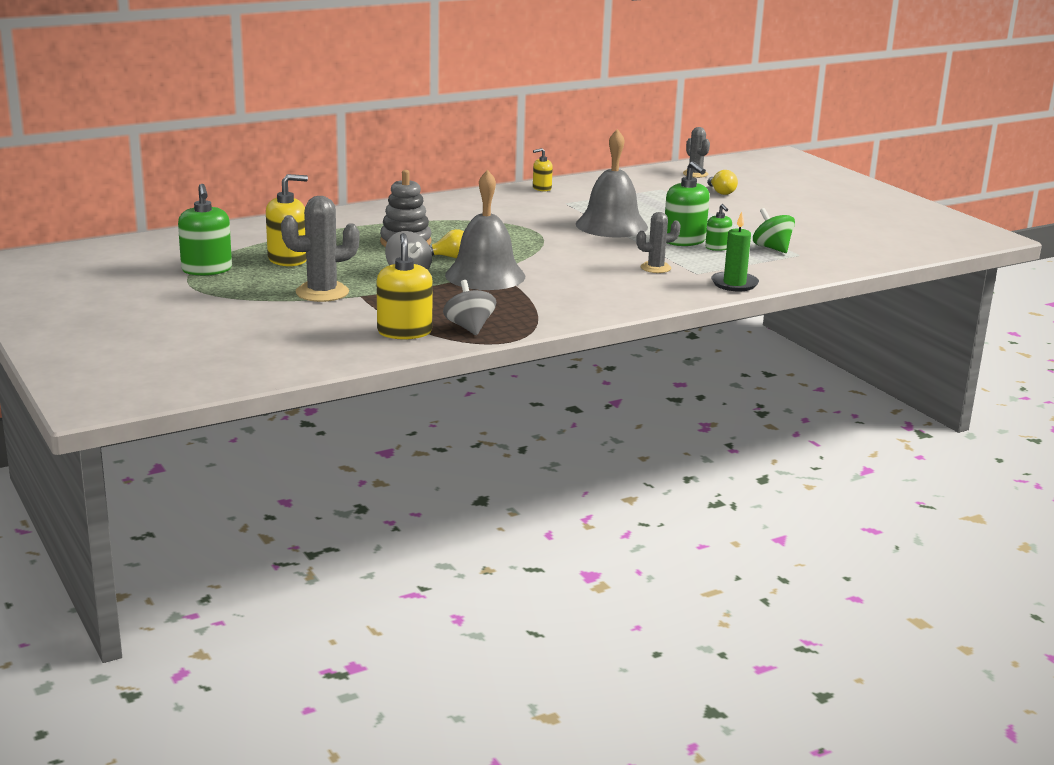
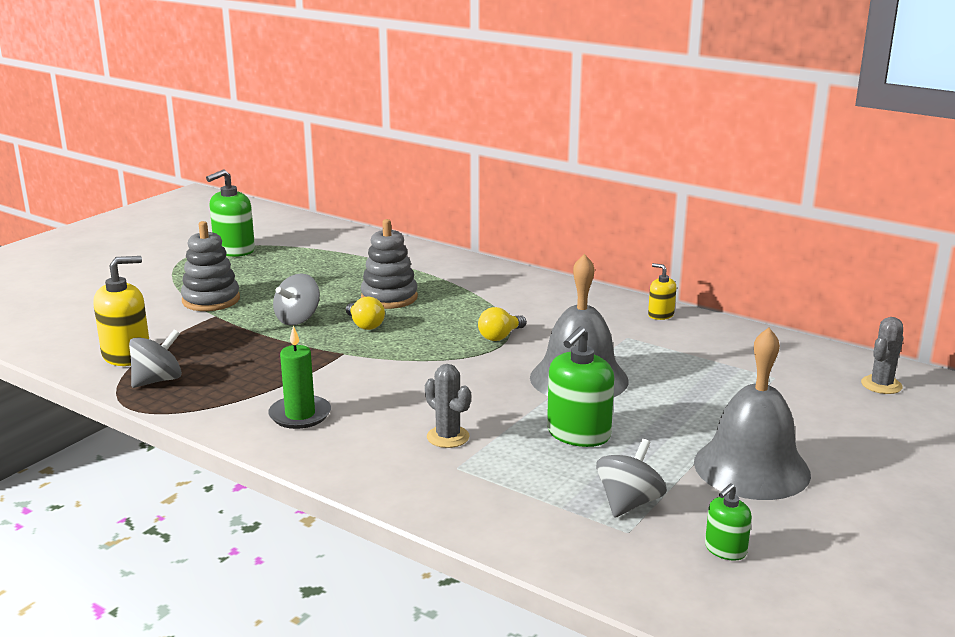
camera: 65 degrees right, 0 degrees up
yellow soap dispenser [266,174,308,266] -> none
grey cactus [281,196,359,302] -> grey stacking toy [181,221,240,311]
grey bell [445,170,525,290] -> grey bell moved to [694,327,811,500]
green soap dispenser [705,204,732,251] -> green soap dispenser moved to [705,483,752,561]
yellow light bulb [707,170,738,195] -> yellow light bulb moved to [478,307,526,341]
green candle [711,212,759,291] -> green candle moved to [268,325,331,429]
green spinning top [753,208,795,253] -> grey spinning top [596,439,667,518]

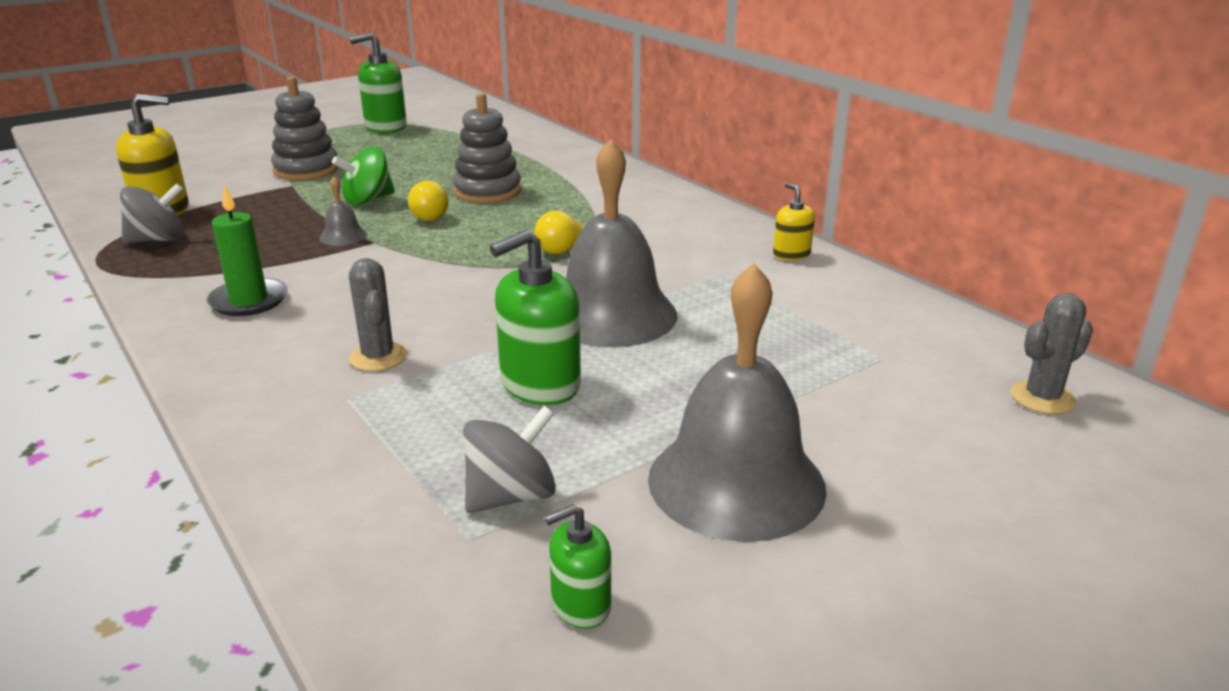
camera: 20 degrees right, 5 degrees up
grey spinning top [273,273,320,325] -> green spinning top [332,147,395,205]
none -> grey bell [319,176,367,246]

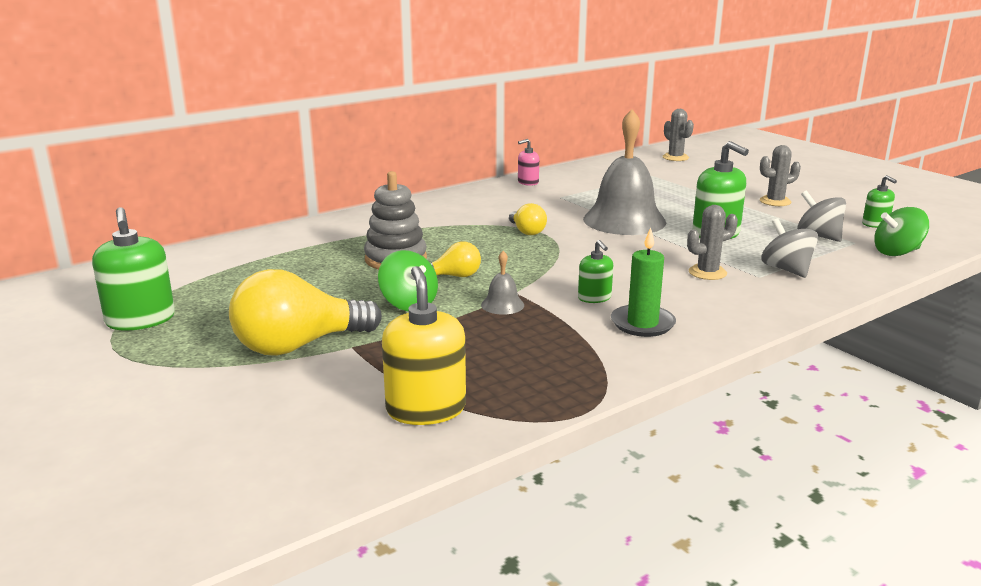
camera: 90 degrees left, 5 degrees down
grey spinning top [120,183,183,244] -> grey spinning top moved to [762,219,818,278]
grey stacking toy [271,76,339,180] -> yellow light bulb [229,269,382,356]
grey bell [648,263,827,542] -> grey cactus [760,145,801,206]
yellow soap dispenser [773,183,815,261] -> pink soap dispenser [518,139,539,186]
none -> green soap dispenser [578,240,613,303]
none -> green spinning top [874,207,929,256]

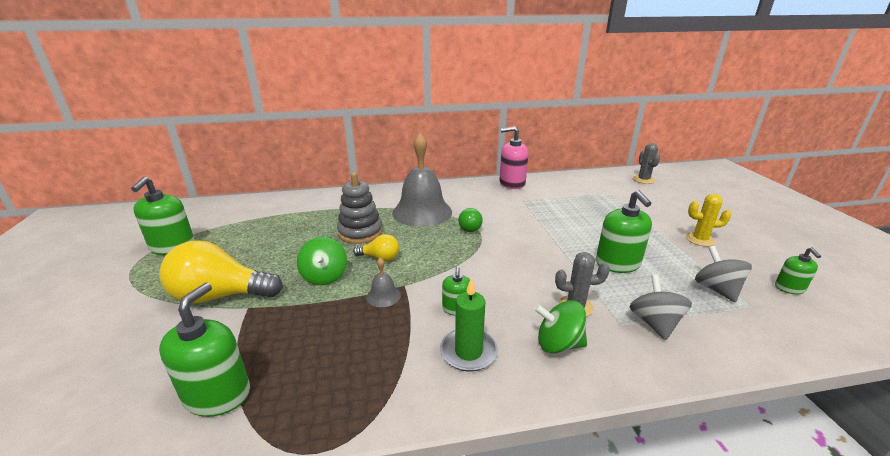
camera: 25 degrees right, 5 degrees up
yellow soap dispenser [382,266,466,425] -> green soap dispenser [159,283,250,417]
yellow light bulb [509,203,547,235] -> green light bulb [458,208,483,232]
pink soap dispenser [518,139,539,186] -> pink soap dispenser [499,126,529,189], size x1.80
grey bell [583,109,666,235] -> grey bell moved to [392,133,452,227]
grey cactus [760,145,801,206] -> yellow cactus [686,194,731,247]
green spinning top [874,207,929,256] -> green spinning top moved to [534,300,587,353]

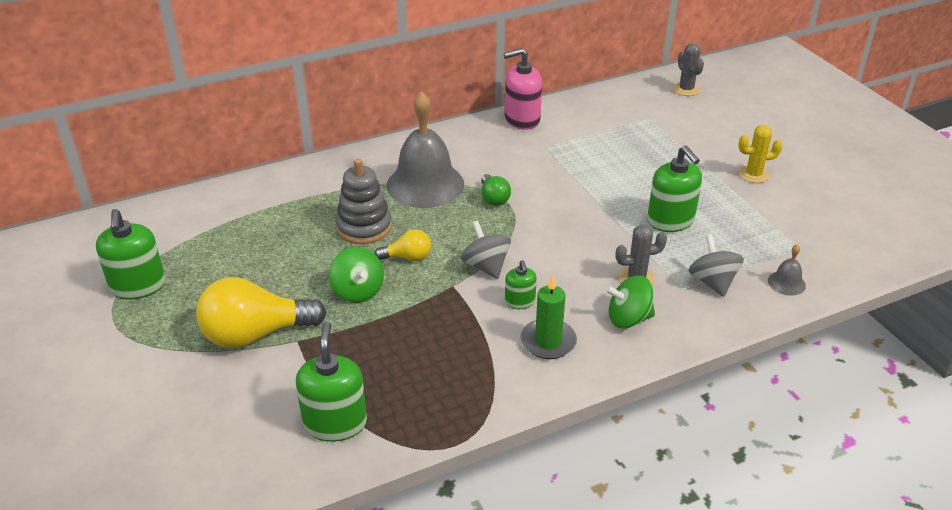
camera: 15 degrees left, 10 degrees up
grey bell [366,257,401,307] -> grey bell moved to [768,244,806,296]
grey spinning top [695,246,752,302] -> grey spinning top moved to [461,221,511,279]
green soap dispenser [775,247,821,294] -> none

